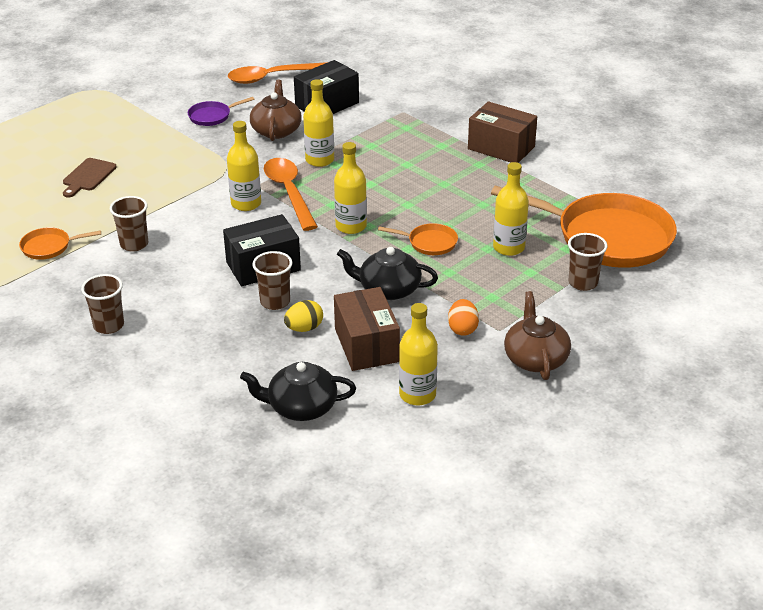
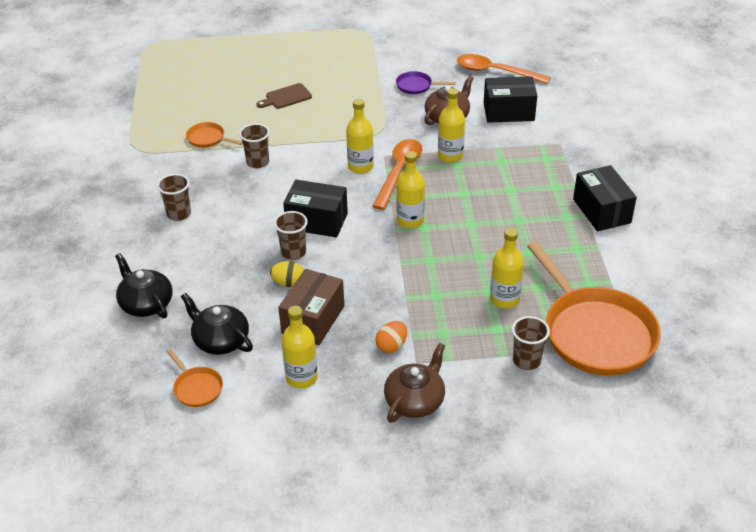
camera: 40 degrees right, 5 degrees up
black teapot [337,247,438,300] -> black teapot moved to [115,253,173,318]
orange pan [378,223,458,255] -> orange pan moved to [166,349,223,407]
brown box [468,101,537,163] -> black box [573,165,637,231]

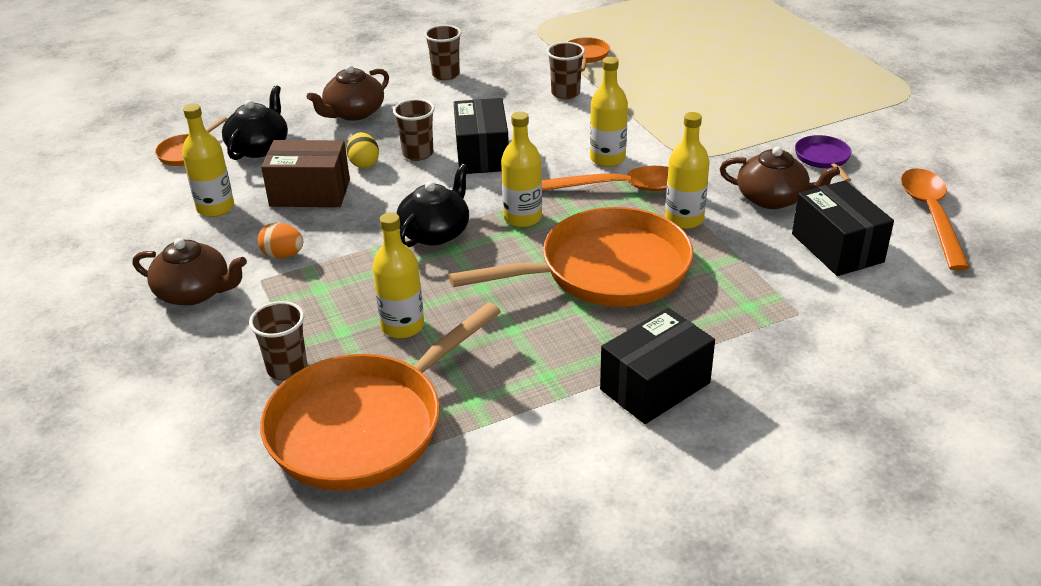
camera: 70 degrees right, 5 degrees down
black teapot [115,253,173,318] -> black teapot moved to [397,164,469,247]
brown cutting board [257,83,312,109] -> none
none -> brown teapot [307,65,389,121]
none -> orange pan [449,207,693,307]

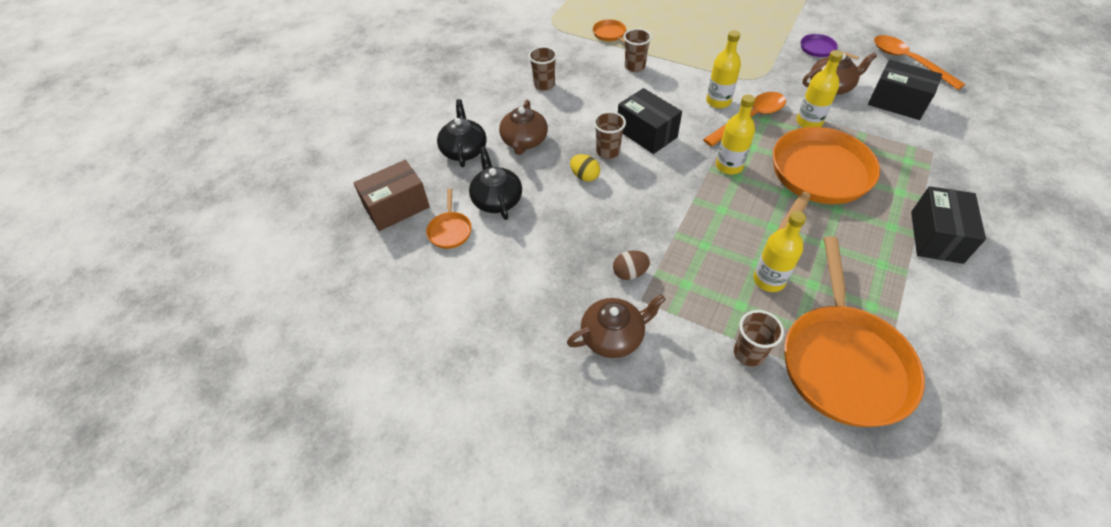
camera: 35 degrees left, 15 degrees up
yellow bottle [182,104,234,217] -> none
orange egg [257,222,303,258] -> brown egg [613,251,650,280]
brown box [261,140,350,207] -> brown box moved to [353,160,430,231]
black teapot [397,164,469,247] -> black teapot moved to [437,99,487,167]

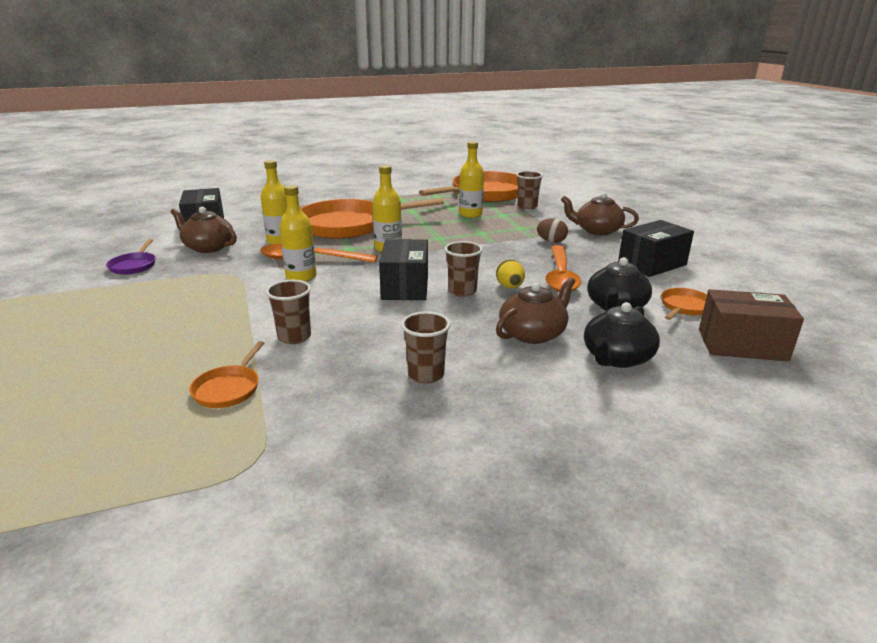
camera: 140 degrees left, 25 degrees down
orange spoon [874,35,965,90] -> orange spoon moved to [545,245,581,292]
black box [911,186,986,264] -> black box moved to [618,220,694,277]

